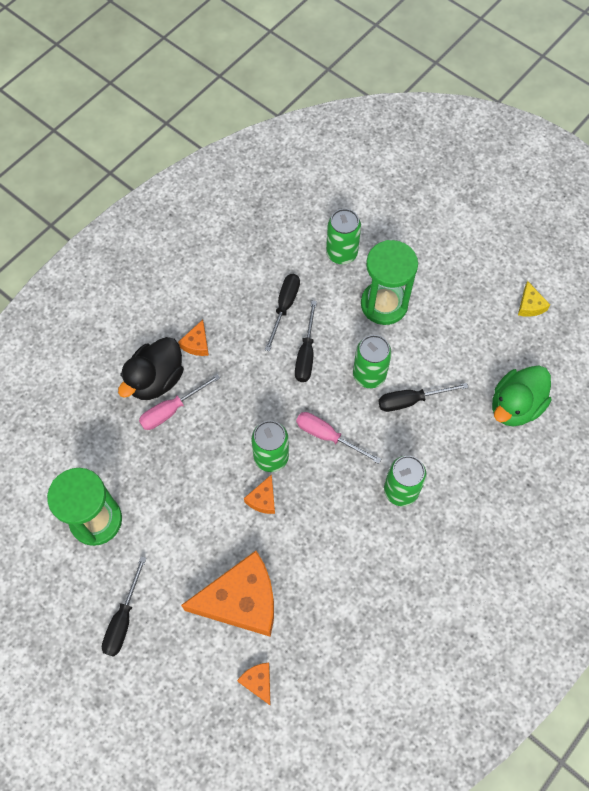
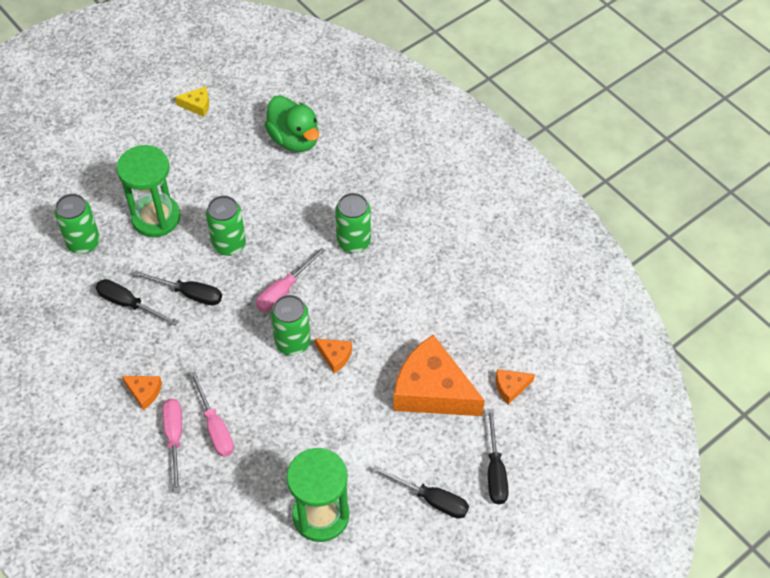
camera: 80 degrees left, 10 degrees down
black duck [118,337,184,400] -> pink screwdriver [163,398,182,493]
orange cheese [181,551,274,637] -> orange cheese turned 60 degrees counterclockwise [393,335,485,416]
black screwdriver [378,383,469,412] -> black screwdriver moved to [487,409,509,504]

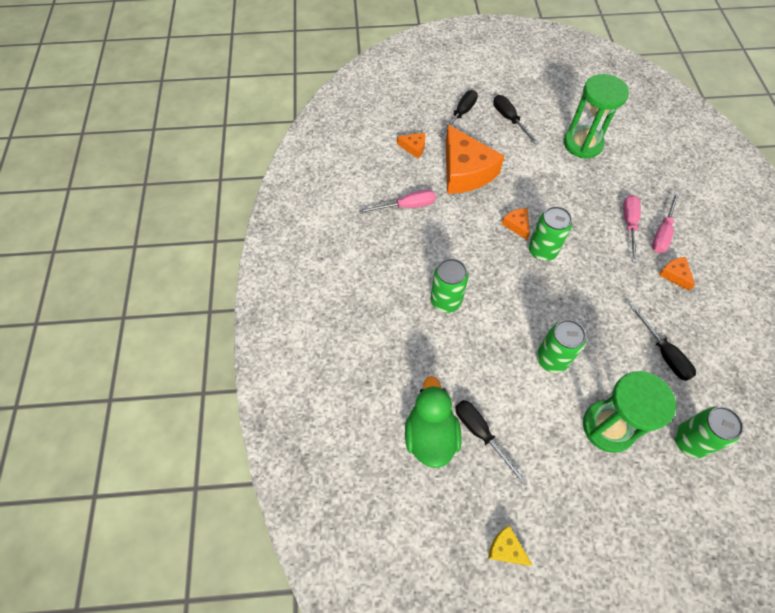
camera: 145 degrees left, 5 degrees up
black screwdriver [133,270,222,305] -> black screwdriver moved to [455,400,526,483]
pink screwdriver [256,247,325,312] -> pink screwdriver moved to [359,190,436,214]

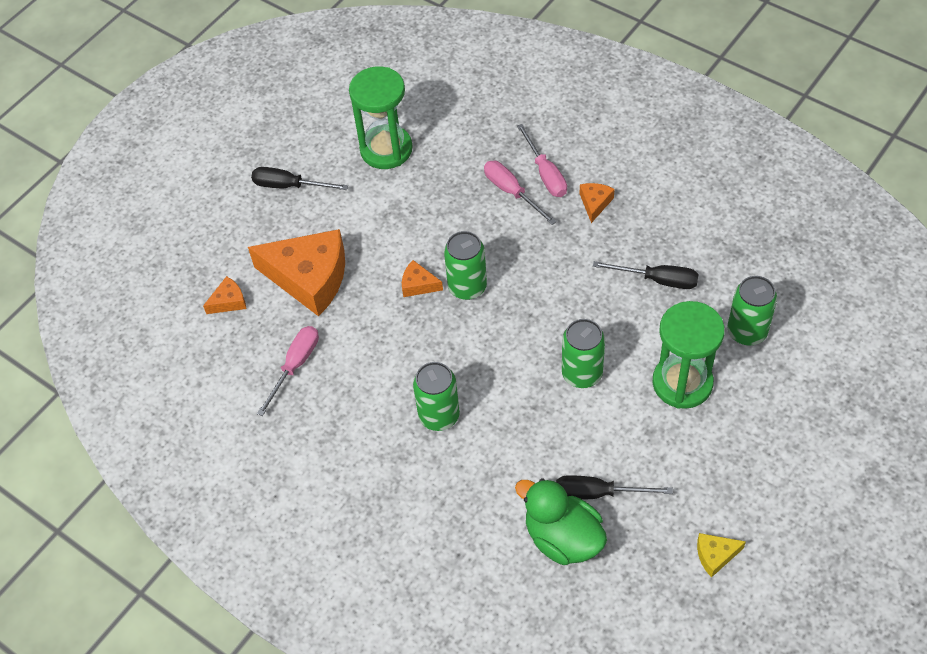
camera: 45 degrees left, 5 degrees down
black screwdriver [439,90,478,137] -> none
orange cheese [659,257,695,291] -> orange cheese turned 90 degrees clockwise [580,183,615,223]

